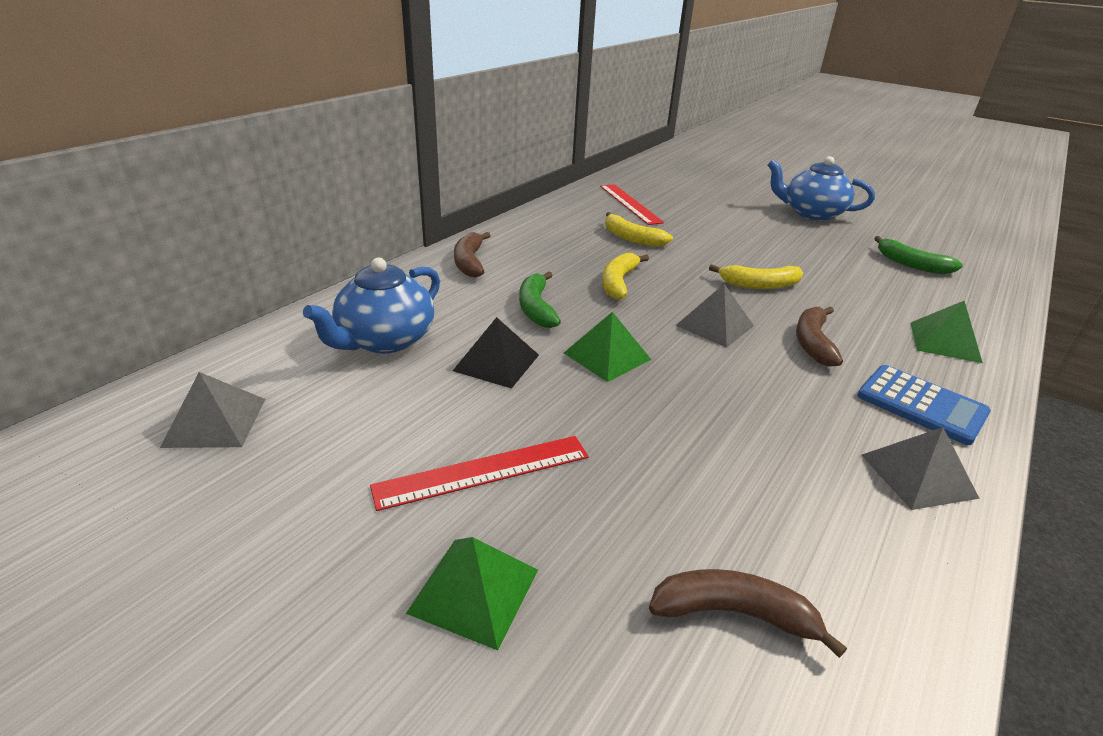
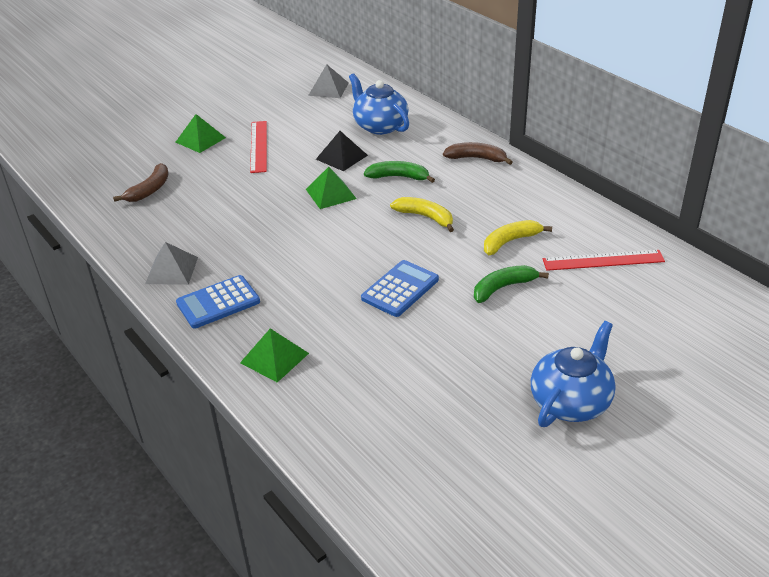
camera: 110 degrees right, 5 degrees up
grey pyramid [675,284,754,348] -> none
yellow banana [709,264,803,289] -> blue calculator [361,260,439,317]
brown banana [796,307,843,367] -> none
green banana [874,236,963,275] -> green banana moved to [474,265,549,303]

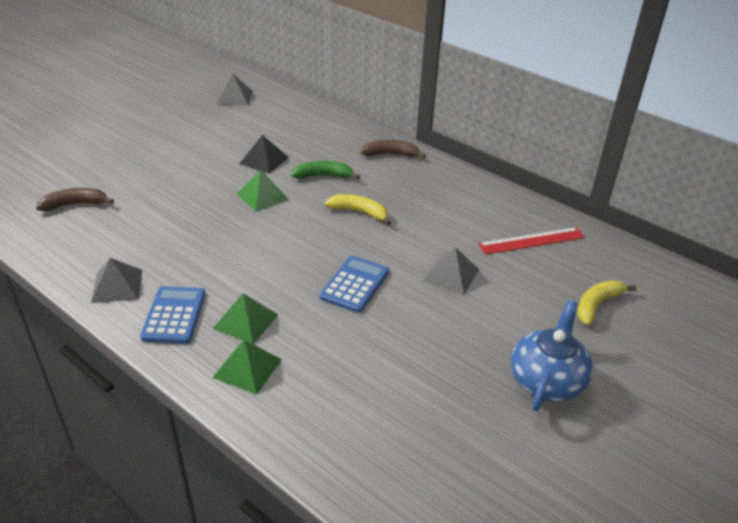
camera: 15 degrees left, 0 degrees up
brown banana [113,163,169,202] -> brown banana turned 120 degrees counterclockwise [36,188,114,211]
green pyramid [176,114,226,153] -> green pyramid moved to [213,293,278,344]
blue calculator [176,275,260,329] -> blue calculator turned 135 degrees clockwise [140,286,206,344]
red ruler [250,121,267,173] -> none
blue teapot [349,73,409,135] -> none
green banana [474,265,549,303] -> grey pyramid [423,247,479,294]
yellow banana [484,220,552,255] -> yellow banana moved to [577,280,636,325]

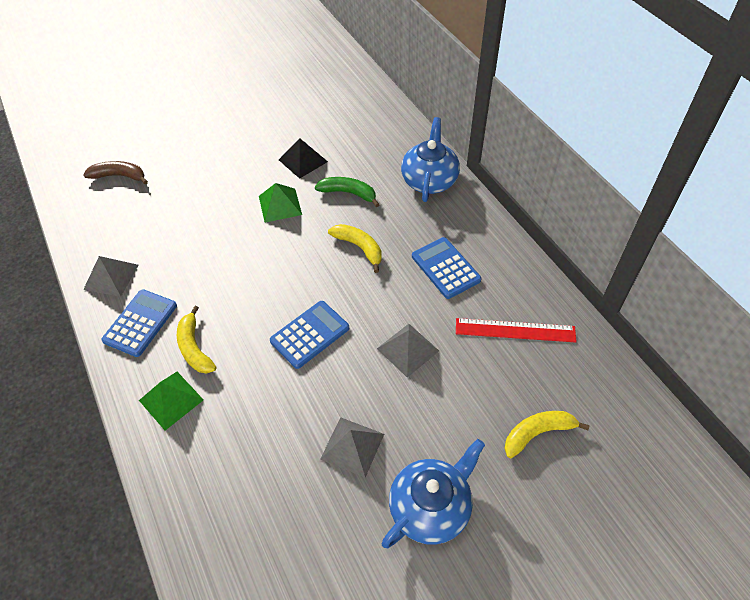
camera: 25 degrees right, 15 degrees up
green pyramid [213,293,278,344] -> yellow banana [177,306,216,374]
grey pyramid [217,74,253,105] -> grey pyramid moved to [320,417,384,478]
brown banana [360,140,426,159] -> blue teapot [401,117,460,202]
none -> blue calculator [412,237,481,299]

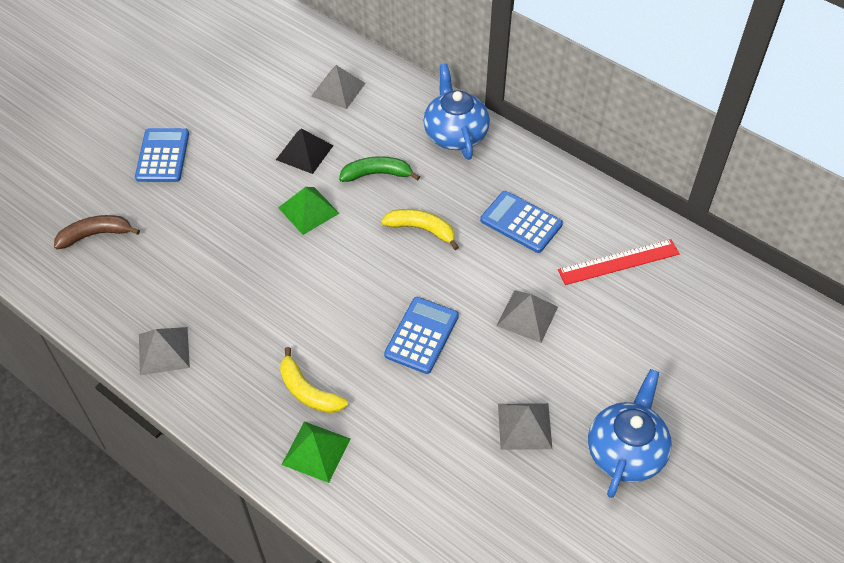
camera: 25 degrees left, 0 degrees up
blue calculator [101,289,177,357] -> blue calculator moved to [135,128,189,182]
yellow banana [504,411,590,458] -> none
none -> grey pyramid [311,65,366,109]

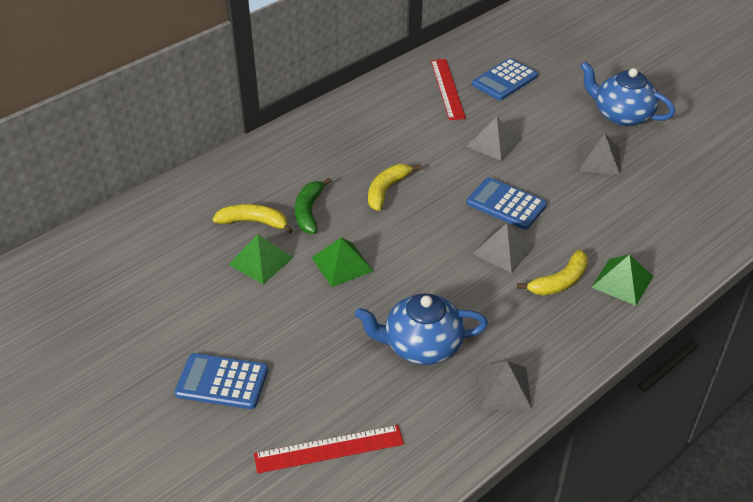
camera: 80 degrees left, 10 degrees down
brown banana [54,215,140,250] -> red ruler [254,425,404,474]
black pyramid [276,128,334,174] -> green pyramid [228,234,293,284]
grey pyramid [311,65,366,109] -> grey pyramid moved to [472,223,534,273]
blue teapot [424,64,490,160] -> blue teapot moved to [355,293,488,365]
blue calculator [480,191,563,253] -> blue calculator moved to [472,58,538,100]
none -> yellow banana [213,204,293,234]

